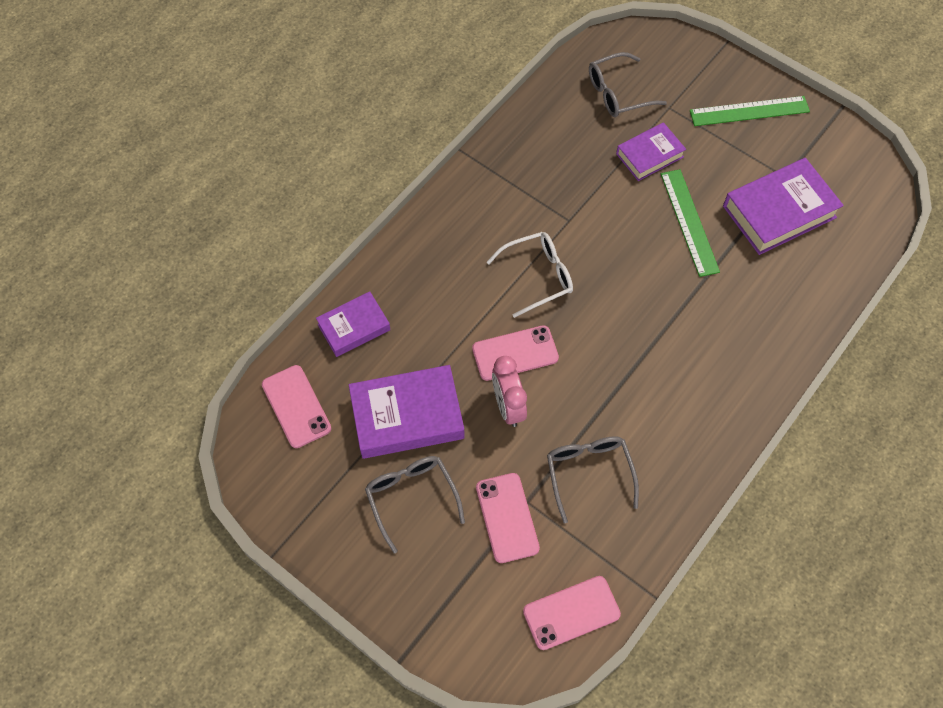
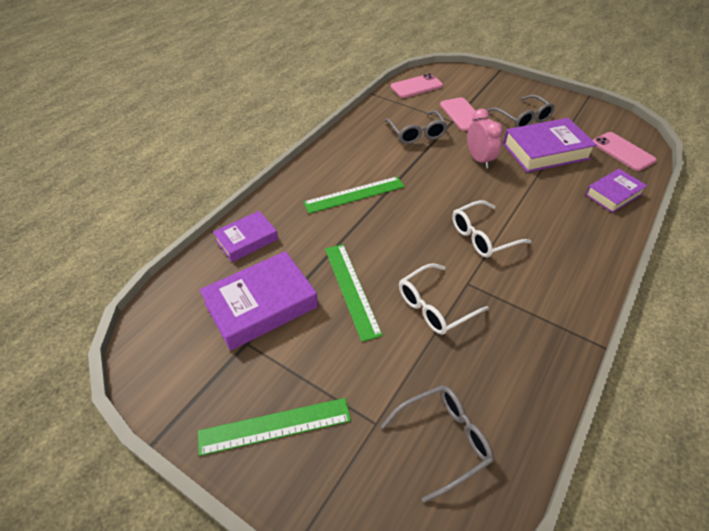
camera: 175 degrees right, 15 degrees down
pink phone [472,325,559,381] -> none
purple book [616,122,686,181] -> purple book moved to [213,211,278,262]
none -> green ruler [303,176,405,214]
none -> white glasses [399,263,489,335]

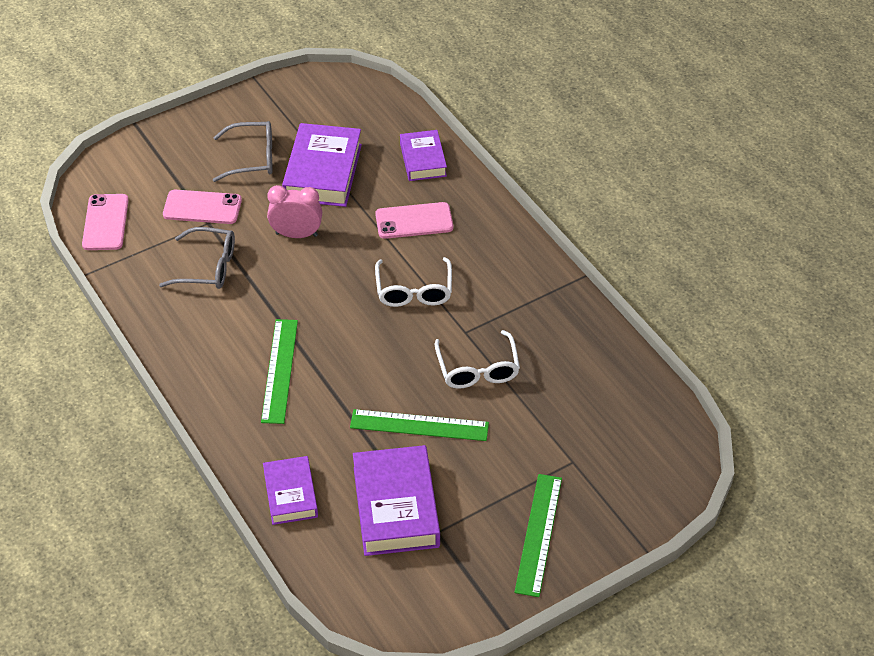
camera: 65 degrees left, 0 degrees up
grey glasses [381,385,494,503] -> none
pink phone [593,132,657,171] -> pink phone moved to [375,202,453,239]

